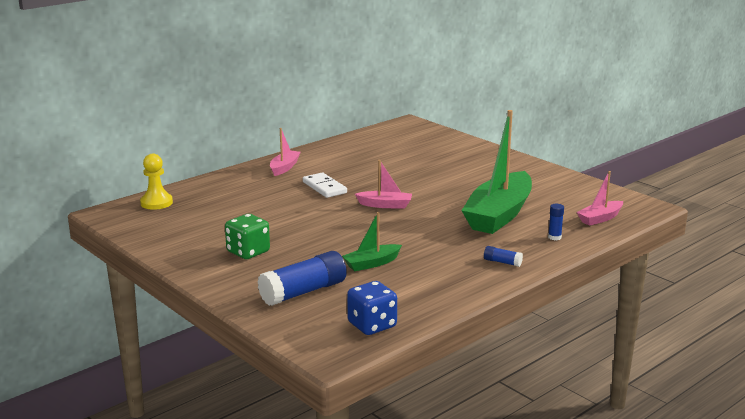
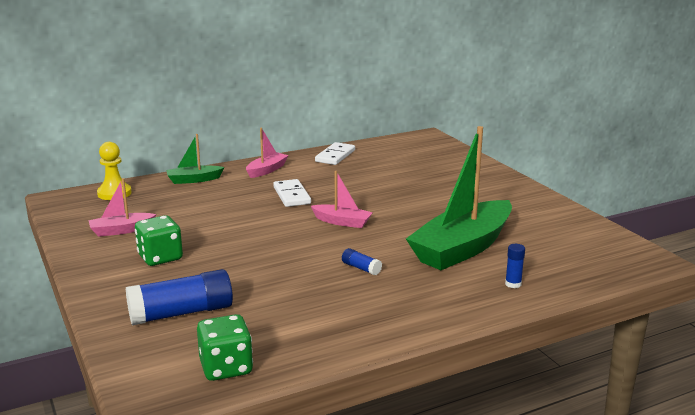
camera: 15 degrees right, 0 degrees up
green boat [342,212,402,271] -> green boat moved to [166,134,224,184]
blue dice [347,281,397,335] -> green dice [197,314,253,381]
blue glue stick [484,246,523,267] -> blue glue stick moved to [342,248,382,275]
pink boat [577,171,623,226] -> pink boat moved to [88,178,157,237]
none -> white domino [315,142,355,165]

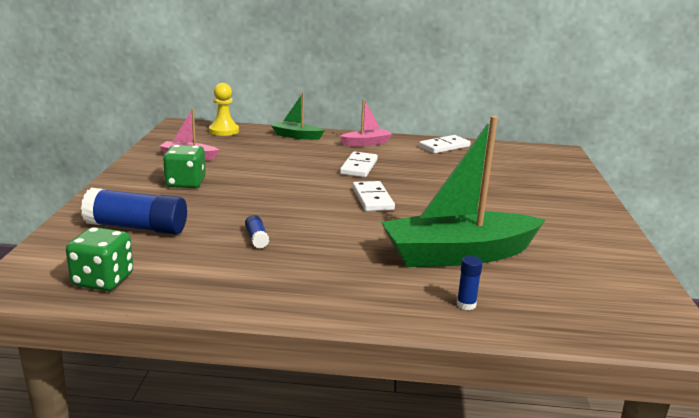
camera: 30 degrees right, 0 degrees up
pink boat [311,171,373,228] -> white domino [353,181,395,211]
blue glue stick [342,248,382,275] -> blue glue stick moved to [245,215,269,248]

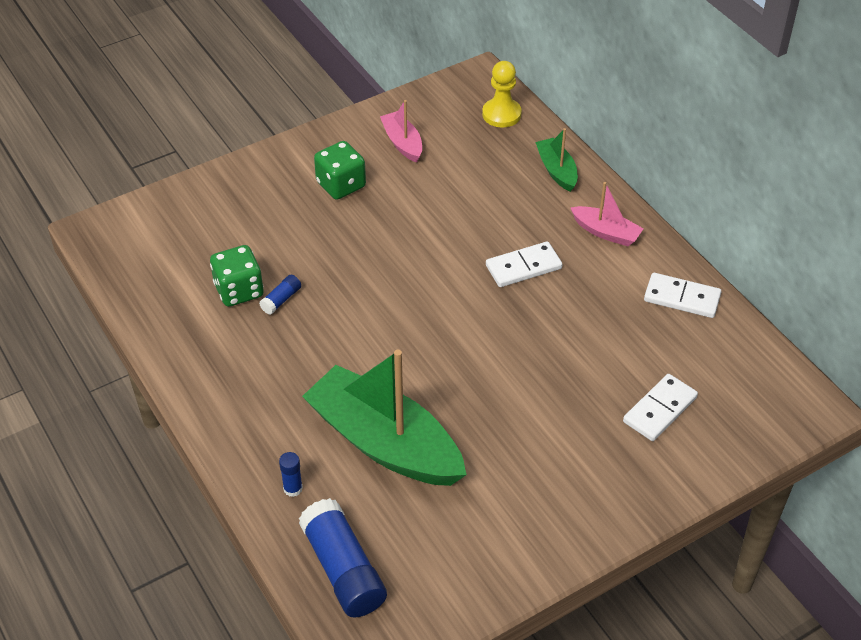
camera: 55 degrees right, 25 degrees up
green dice [66,227,133,291] -> green dice moved to [210,245,264,307]
blue glue stick [81,188,187,235] -> blue glue stick moved to [299,498,387,617]
white domino [353,181,395,211] -> white domino moved to [623,374,698,441]

